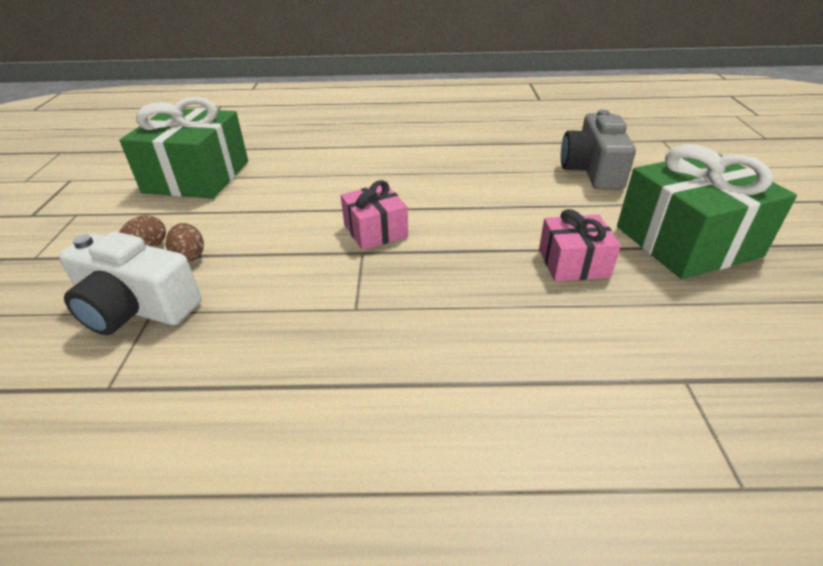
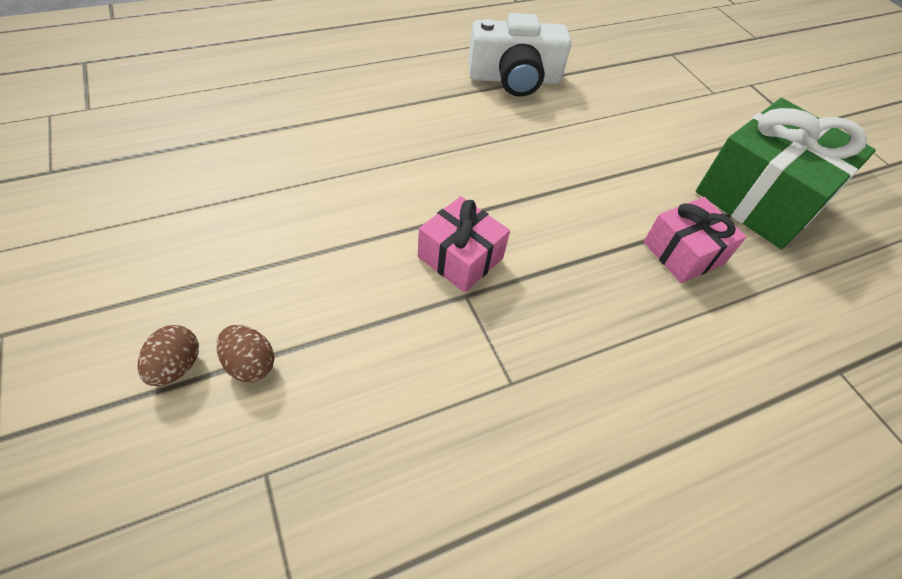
camera: 30 degrees left, 15 degrees up
white camera [59,231,201,335] -> white camera moved to [468,13,572,97]
green gift [120,97,248,199] -> none
grey camera [561,110,636,190] -> none

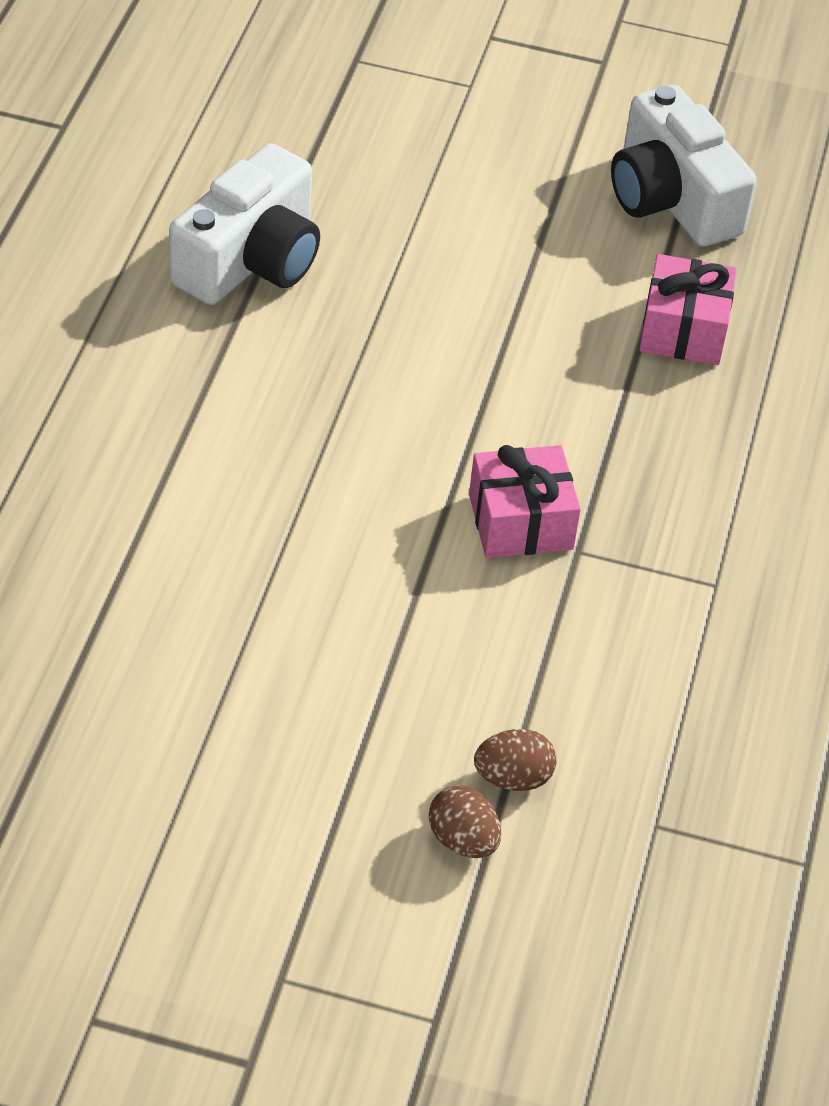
camera: 50 degrees left, 5 degrees down
green gift [696,98,876,249] -> white camera [611,85,757,247]

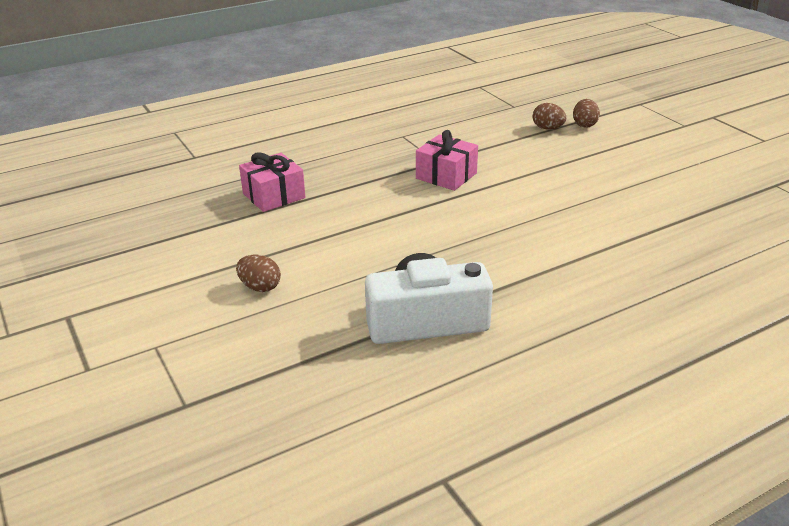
camera: 130 degrees left, 15 degrees down
white camera [611,85,757,247] -> none
none -> brown egg [236,255,281,292]

